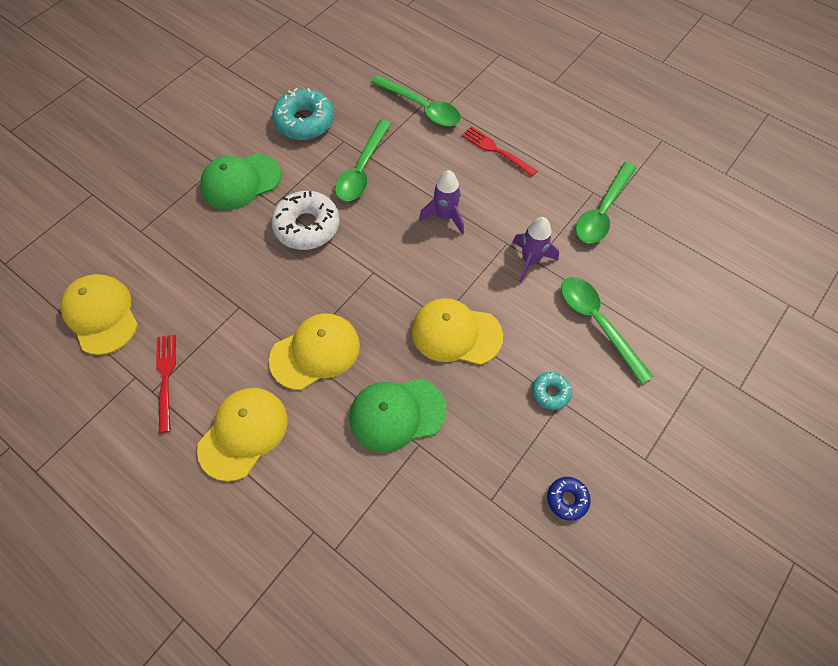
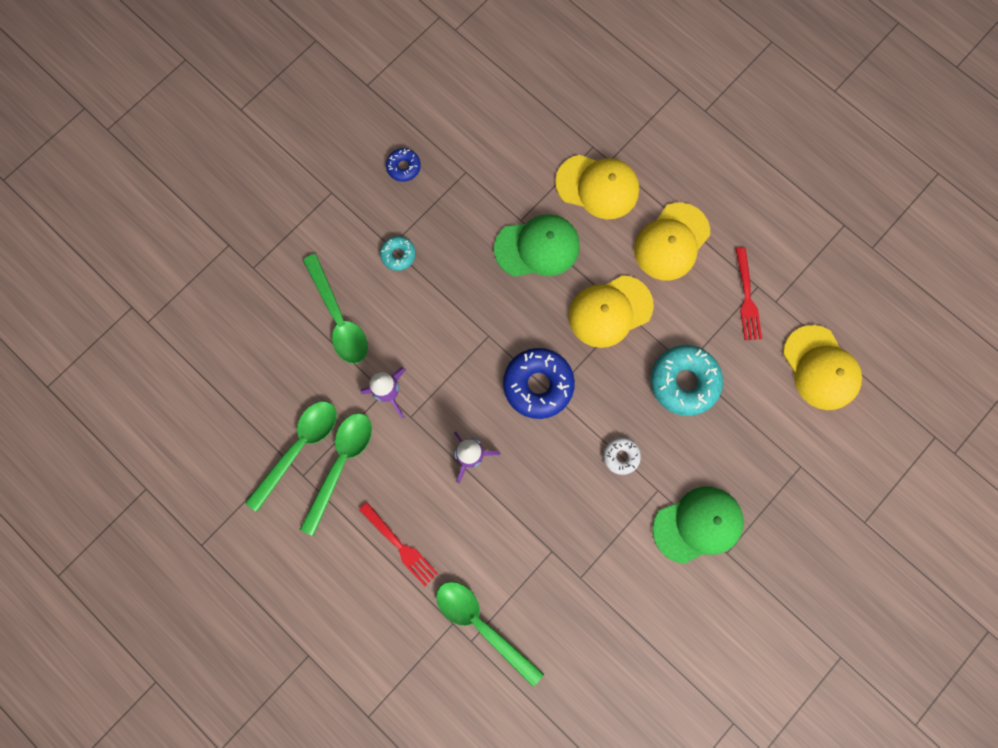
camera: 175 degrees left, 15 degrees up
white donut [271,191,340,250] -> white donut [603,437,641,475], size x0.52
turquoise donut [272,88,334,140] -> turquoise donut moved to [651,345,723,416]
green spoon [335,120,392,201] -> green spoon moved to [300,413,372,536]
yellow cap [412,298,503,365] -> yellow cap moved to [555,155,639,219]
none -> blue donut [503,348,575,419]

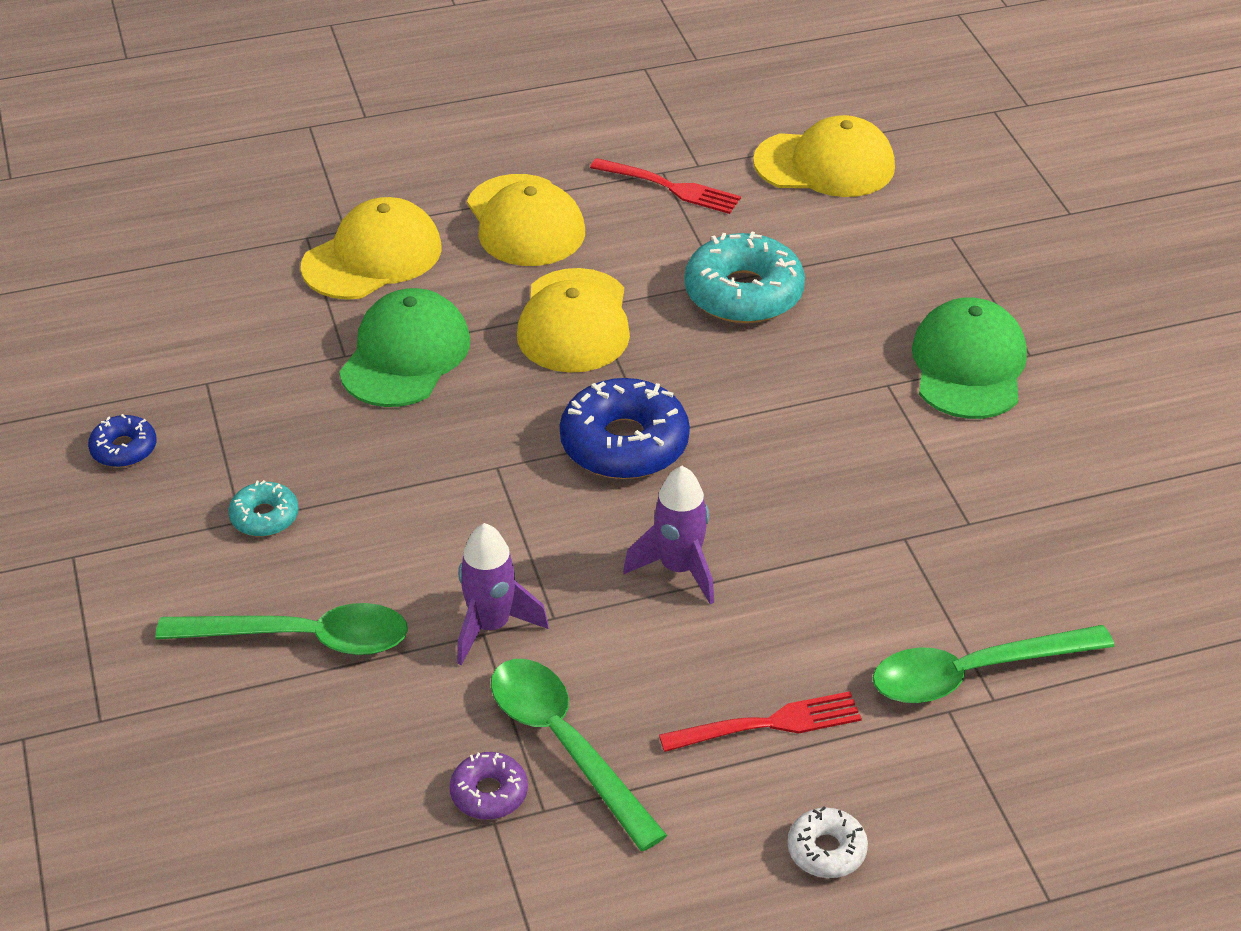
camera: 60 degrees left, 35 degrees down
green spoon [245,401,337,512] -> purple donut [450,752,528,819]
white donut [603,437,641,475] -> white donut moved to [787,807,868,878]

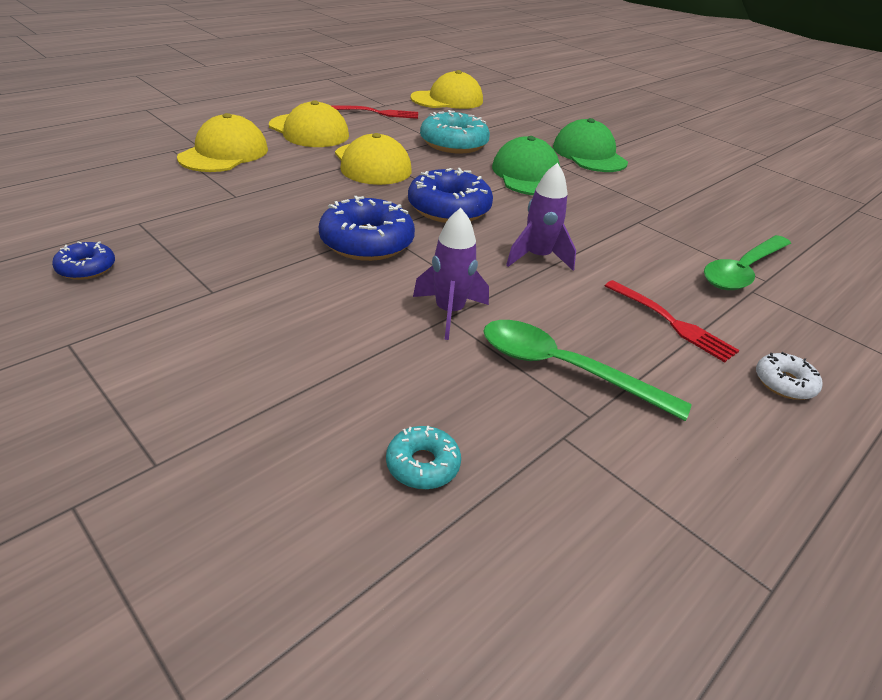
camera: 30 degrees left, 5 degrees down
green spoon [155,603,408,655] -> none
turquoise donut [228,480,299,537] -> turquoise donut moved to [386,426,461,489]
green cap [339,288,470,407] -> green cap moved to [492,136,560,195]
purple donut [450,752,528,819] -> none
red fork [659,691,862,752] -> red fork turned 90 degrees clockwise [605,280,739,362]
none -> blue donut [319,196,415,261]

